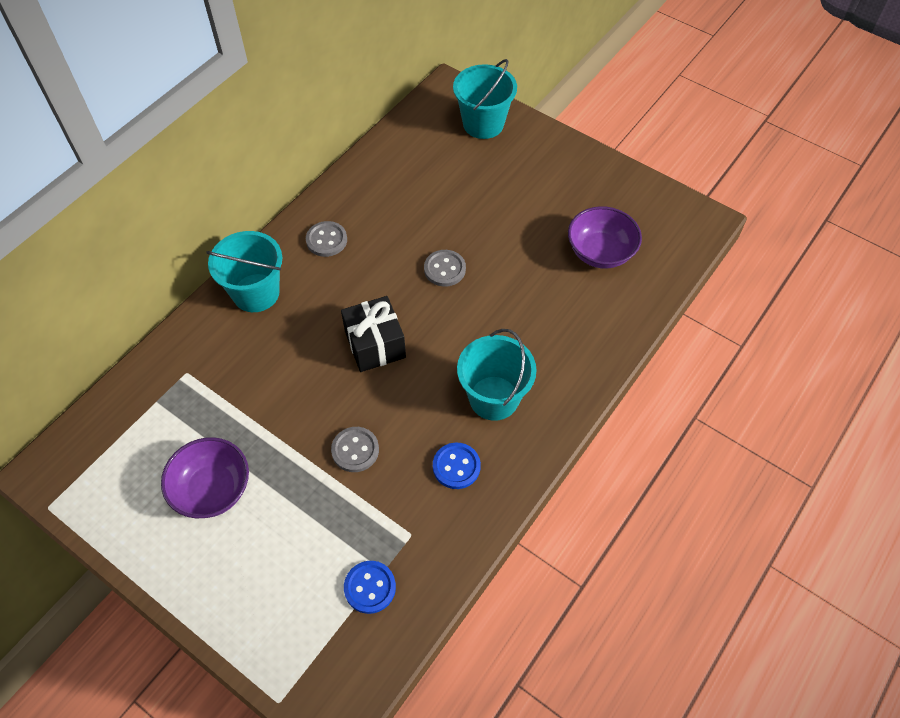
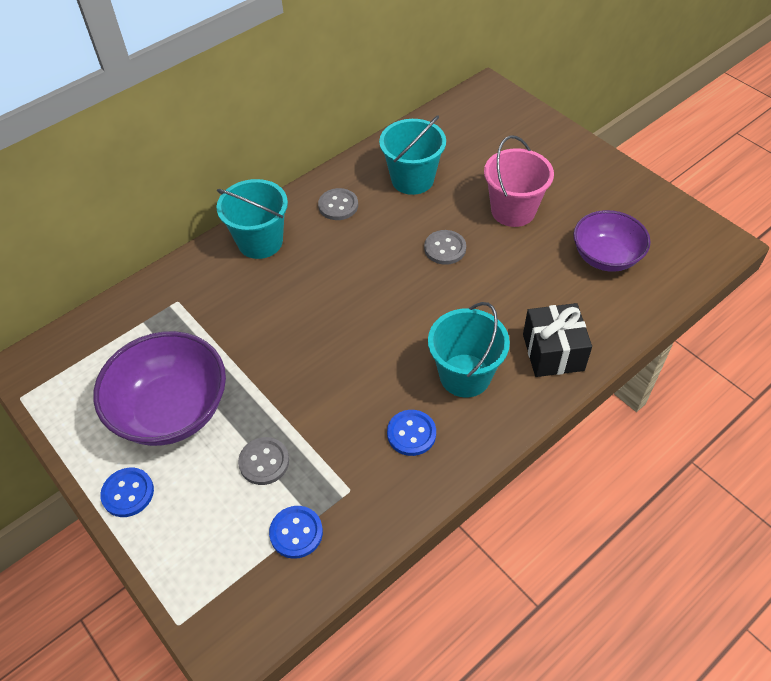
camera: 15 degrees right, 5 degrees down
purple bowl [161,437,249,518] -> purple bowl [93,331,226,446], size x1.51
grey button [331,427,379,472] -> grey button moved to [238,437,289,485]
black gift [341,296,406,372] -> black gift moved to [523,303,592,377]
turquoise bucket [453,59,517,139] -> turquoise bucket moved to [379,116,446,195]
none -> blue button [100,467,154,517]
none -> pink bucket [484,135,554,227]

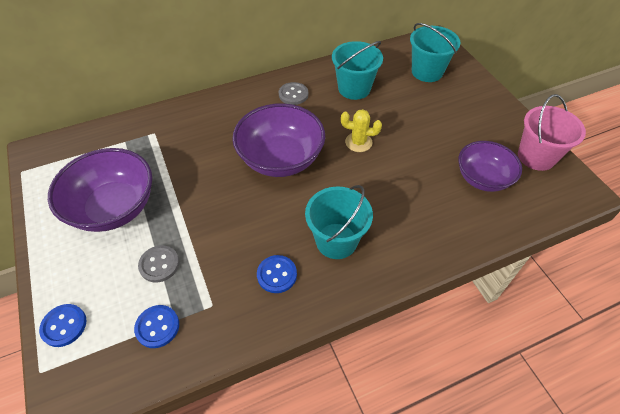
camera: 15 degrees right, 0 degrees up
blue button [100,467,154,517] -> blue button moved to [39,304,87,347]
turquoise bucket [216,179,288,259] -> turquoise bucket moved to [410,23,460,82]
grey button [424,230,466,265] -> yellow cactus [341,109,382,152]
pink bucket [484,135,554,227] -> pink bucket moved to [518,94,586,171]
black gift [523,303,592,377] -> none
none -> purple bowl [232,103,325,177]

